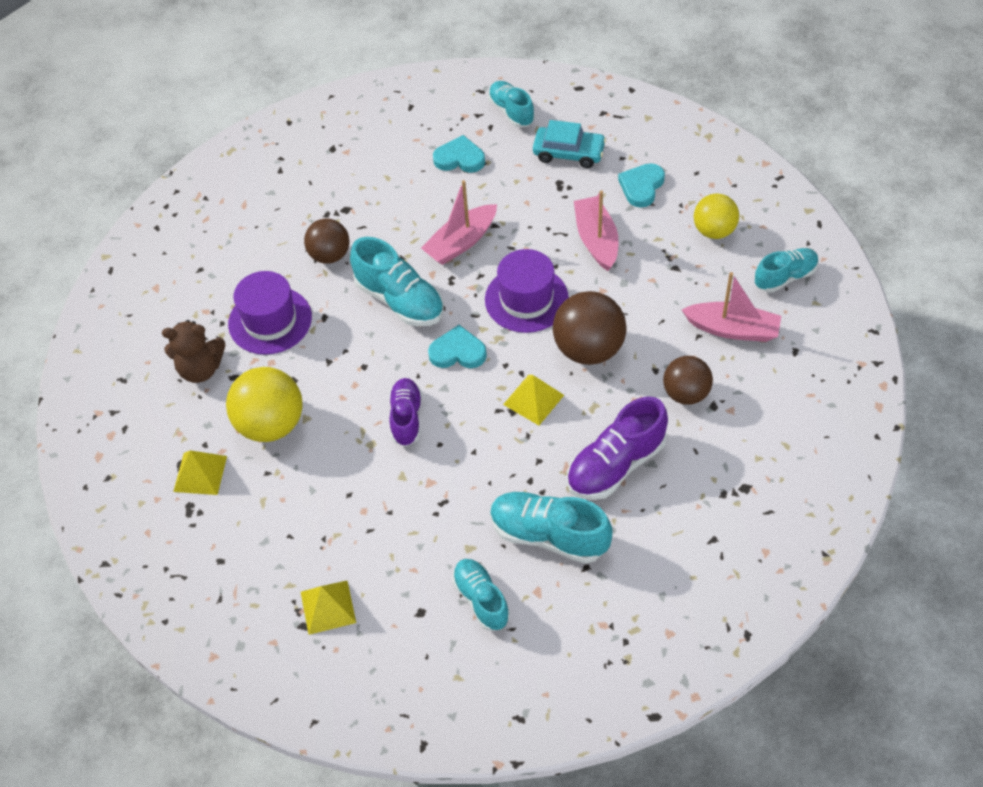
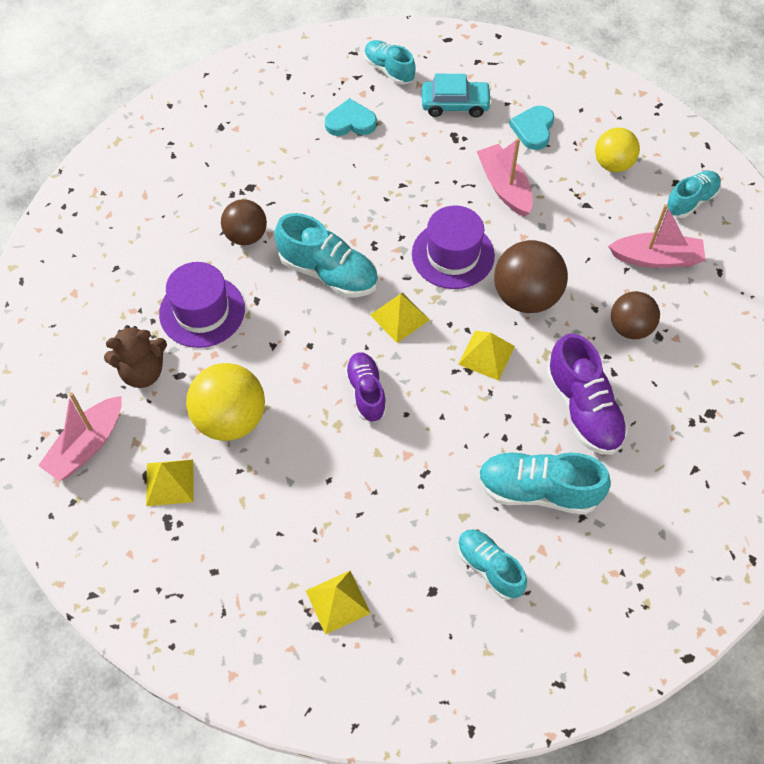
camera: 15 degrees left, 5 degrees up
pink boat [421,180,497,265] -> pink boat moved to [38,392,122,481]
turquoise heart [428,325,487,368] -> yellow pyramid [370,293,430,343]
purple shoe [567,396,668,500] -> purple shoe turned 60 degrees counterclockwise [546,333,628,455]

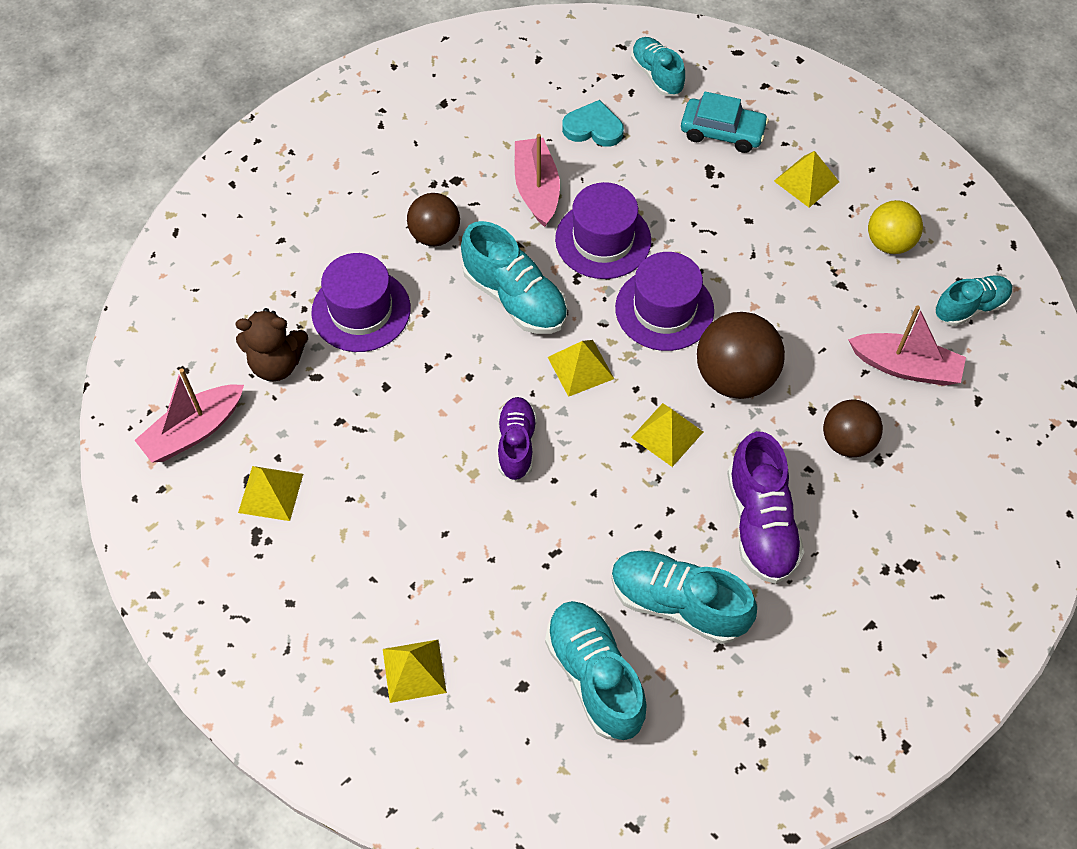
camera: 15 degrees right, 0 degrees up
yellow ball [186,363,265,441] -> none
turquoise shoe [457,530,527,600] -> turquoise shoe [545,601,647,740], size x1.53
pink boat [477,138,533,217] -> pink boat moved to [515,134,560,227]
turquoise heart [509,106,554,150] -> yellow pyramid [774,151,839,208]
none -> purple hat [555,182,651,279]

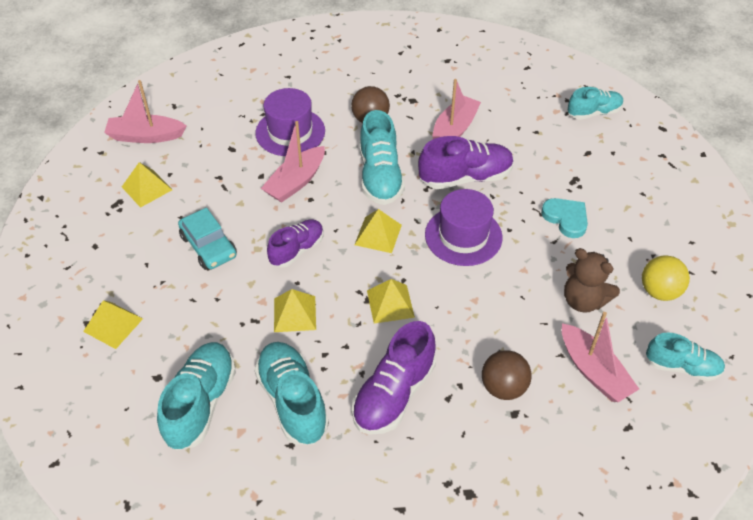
camera: 40 degrees right, 10 degrees down
brown teddy bear [236,308,308,381] -> brown teddy bear moved to [564,248,620,313]
purple hat [555,182,651,279] -> purple shoe [418,136,514,189]
turquoise heart [562,100,624,147] -> turquoise heart moved to [541,198,588,238]
turquoise shoe [631,37,685,96] -> turquoise shoe turned 60 degrees clockwise [568,87,624,120]
turquoise car [681,92,769,153] -> turquoise car moved to [178,208,237,269]
brown ball [697,312,785,399] -> none
yellow pyramid [774,151,839,208] -> yellow pyramid moved to [274,289,316,332]
none -> pink boat [261,121,325,202]

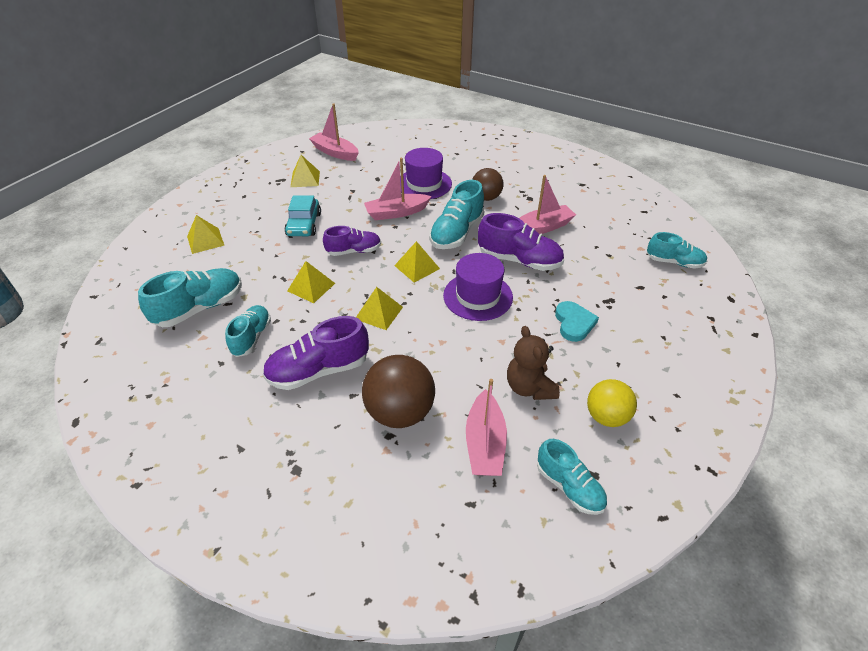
camera: 35 degrees right, 5 degrees down
turquoise shoe [254,342,329,445] -> turquoise shoe [225,305,271,357], size x0.66
brown ball [482,350,532,400] -> brown ball [362,355,435,428], size x1.53

